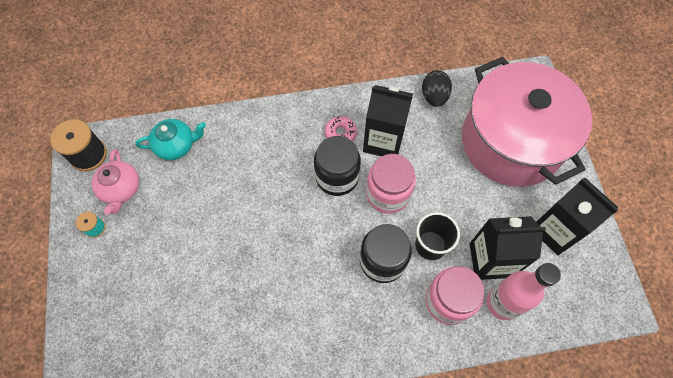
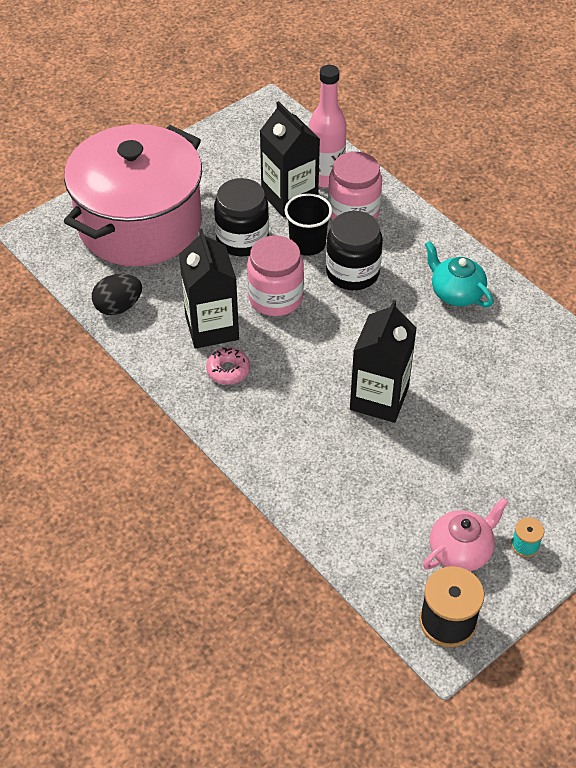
camera: 120 degrees left, 15 degrees down
turquoise teapot [135,119,206,160] -> turquoise teapot moved to [425,241,493,307]
black jar [314,136,361,196] -> black jar moved to [214,178,269,256]
black carton [536,177,618,255] -> black carton moved to [350,300,417,423]

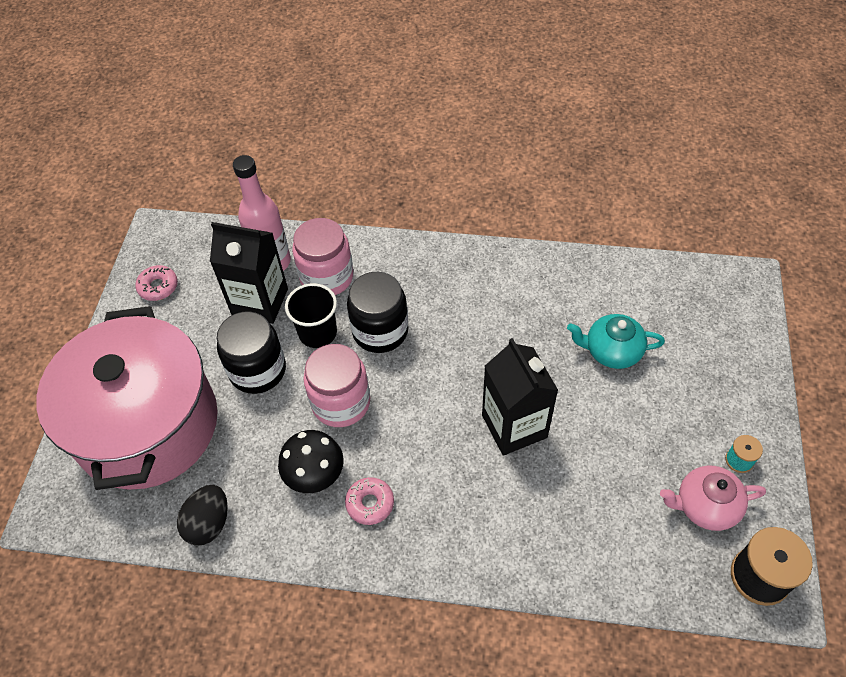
camera: 40 degrees left, 5 degrees up
black carton [179,228,239,349] -> black mushroom [278,430,344,493]
pink teapot [423,498,509,571] -> pink teapot turned 105 degrees counterclockwise [660,466,766,531]
turquoise teapot [425,241,493,307] -> turquoise teapot moved to [567,314,665,369]
none -> pink donut [135,265,178,301]

